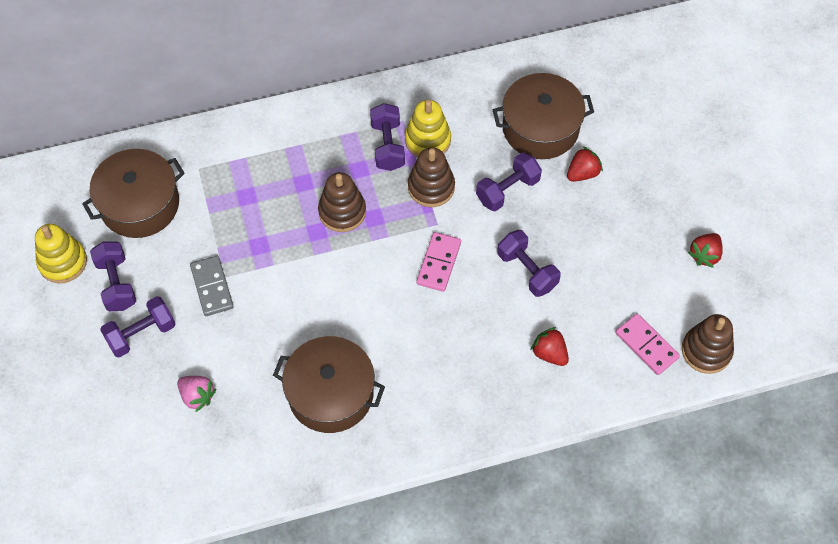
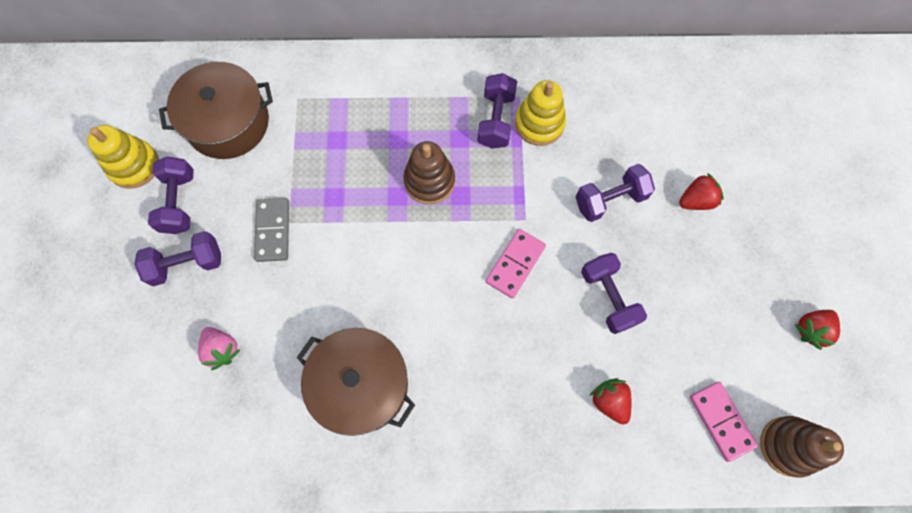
camera: 15 degrees right, 10 degrees up
brown stacking toy [408,147,455,207] -> none
brown pot [493,73,594,159] -> none

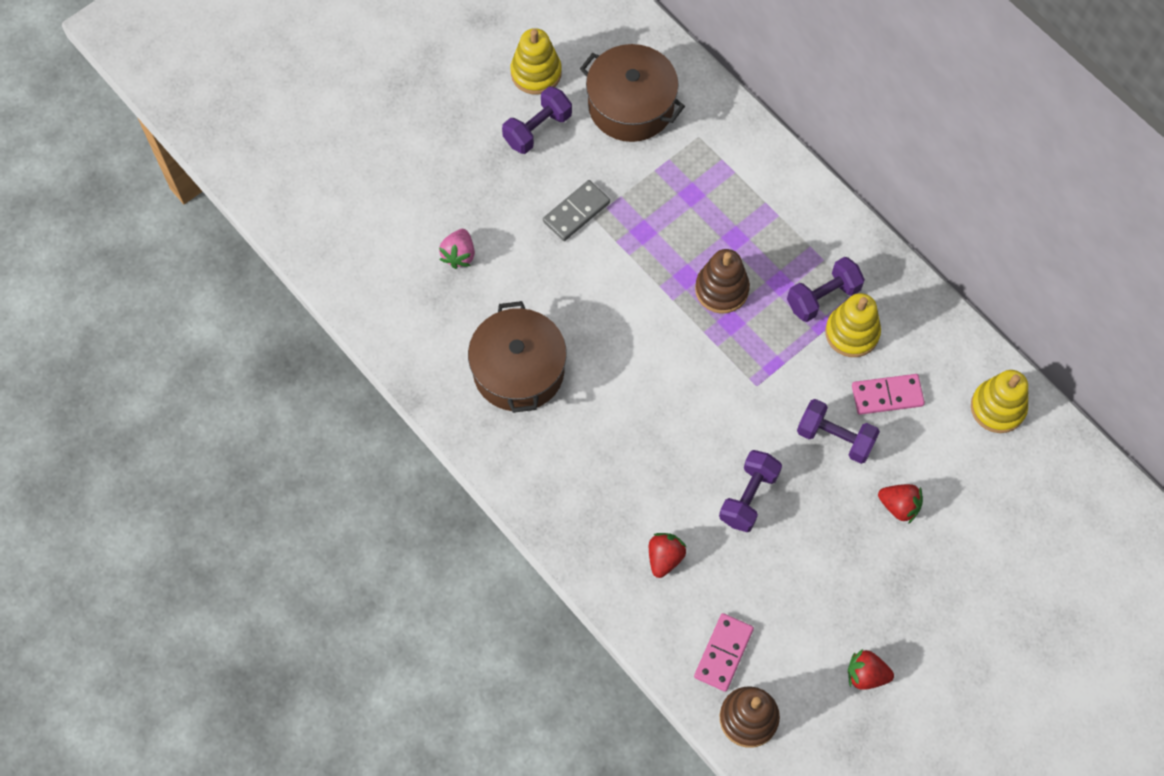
camera: 50 degrees right, 5 degrees down
purple dumbbell [134,231,221,286] -> none
pink domino [486,229,546,298] -> pink domino moved to [852,374,925,415]
none -> yellow stacking toy [971,370,1028,433]

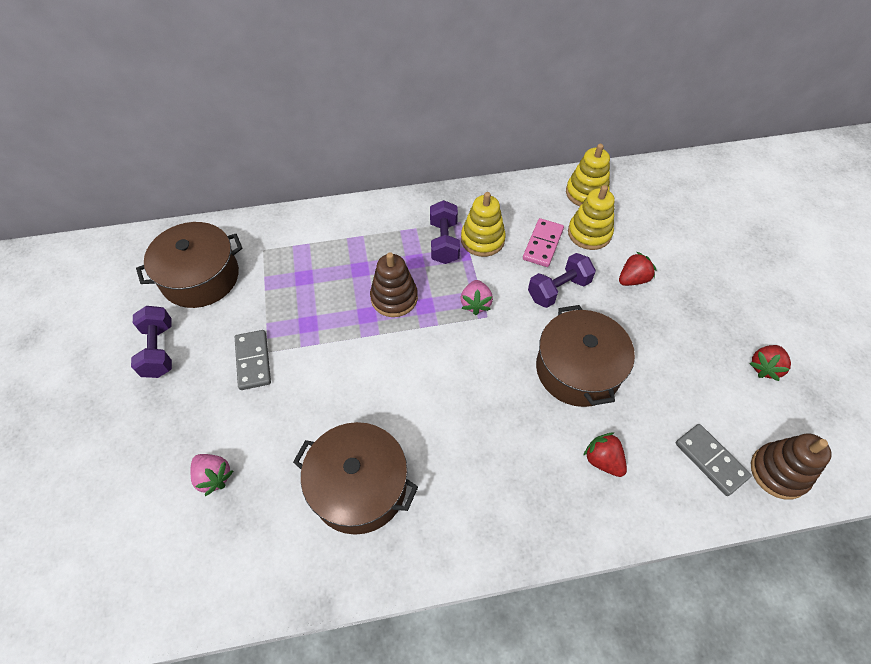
camera: 60 degrees left, 10 degrees down
yellow stacking toy [510,28,562,95] -> yellow stacking toy moved to [568,185,615,250]
pink domino [694,613,754,692] -> grey domino [676,424,752,496]
purple dumbbell [719,450,782,532] -> brown pot [536,305,635,407]
none -> pink strawberry [461,280,493,315]

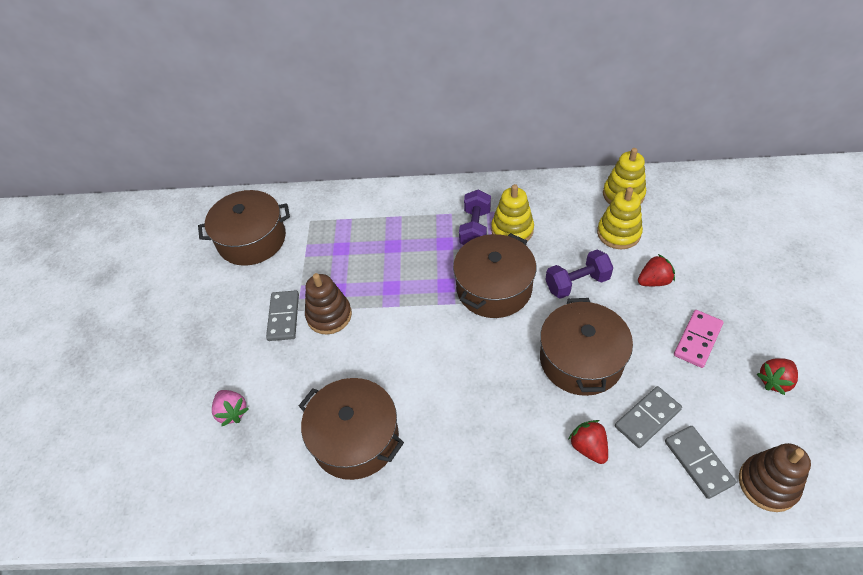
camera: 15 degrees right, 5 degrees down
purple dumbbell [131,306,172,378] -> none
brown stacking toy [370,252,418,317] -> brown stacking toy moved to [305,273,352,335]
pink strawberry [461,280,493,315] -> brown pot [453,233,536,318]
pink domino [523,218,564,267] -> pink domino moved to [674,310,723,368]
none -> grey domino [615,386,682,448]

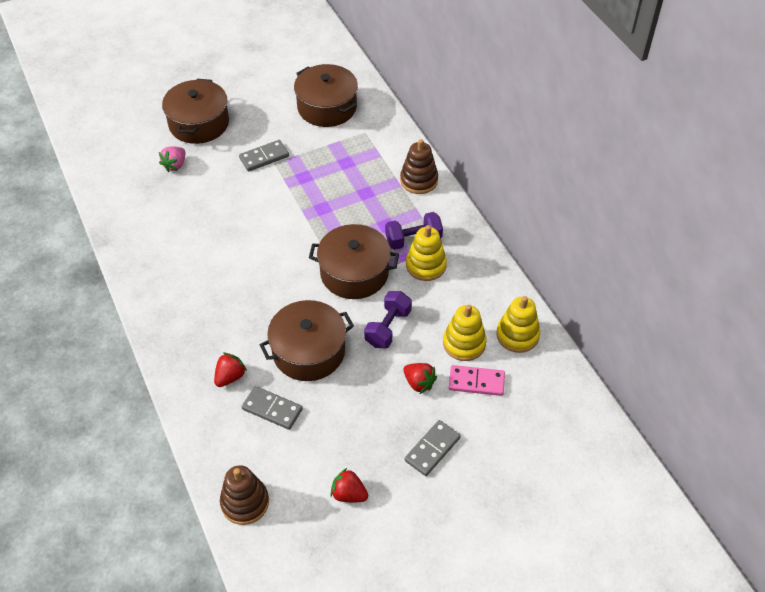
camera: 60 degrees right, 0 degrees up
brown pot [299,378,404,480] -> brown pot moved to [162,79,229,144]
brown stacking toy [305,273,352,335] -> brown stacking toy moved to [400,139,438,194]
purple dumbbell [545,250,613,299] -> purple dumbbell turned 75 degrees clockwise [364,291,412,348]
grey domino [665,426,736,499] -> grey domino moved to [404,420,461,476]
pink domino [674,310,723,368] -> pink domino moved to [449,365,505,396]

